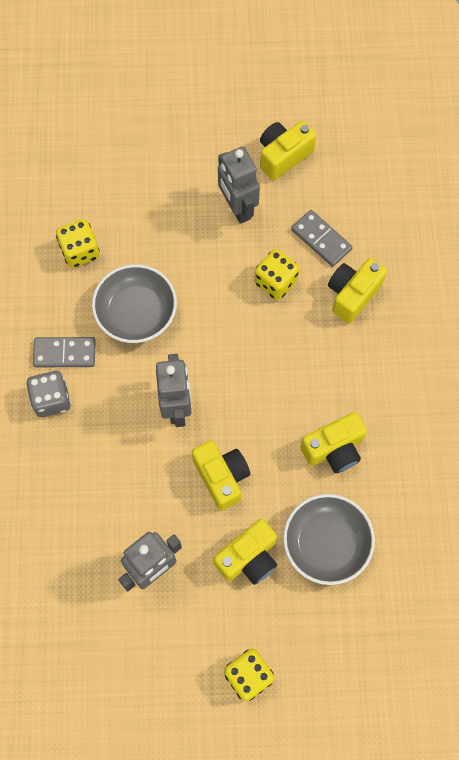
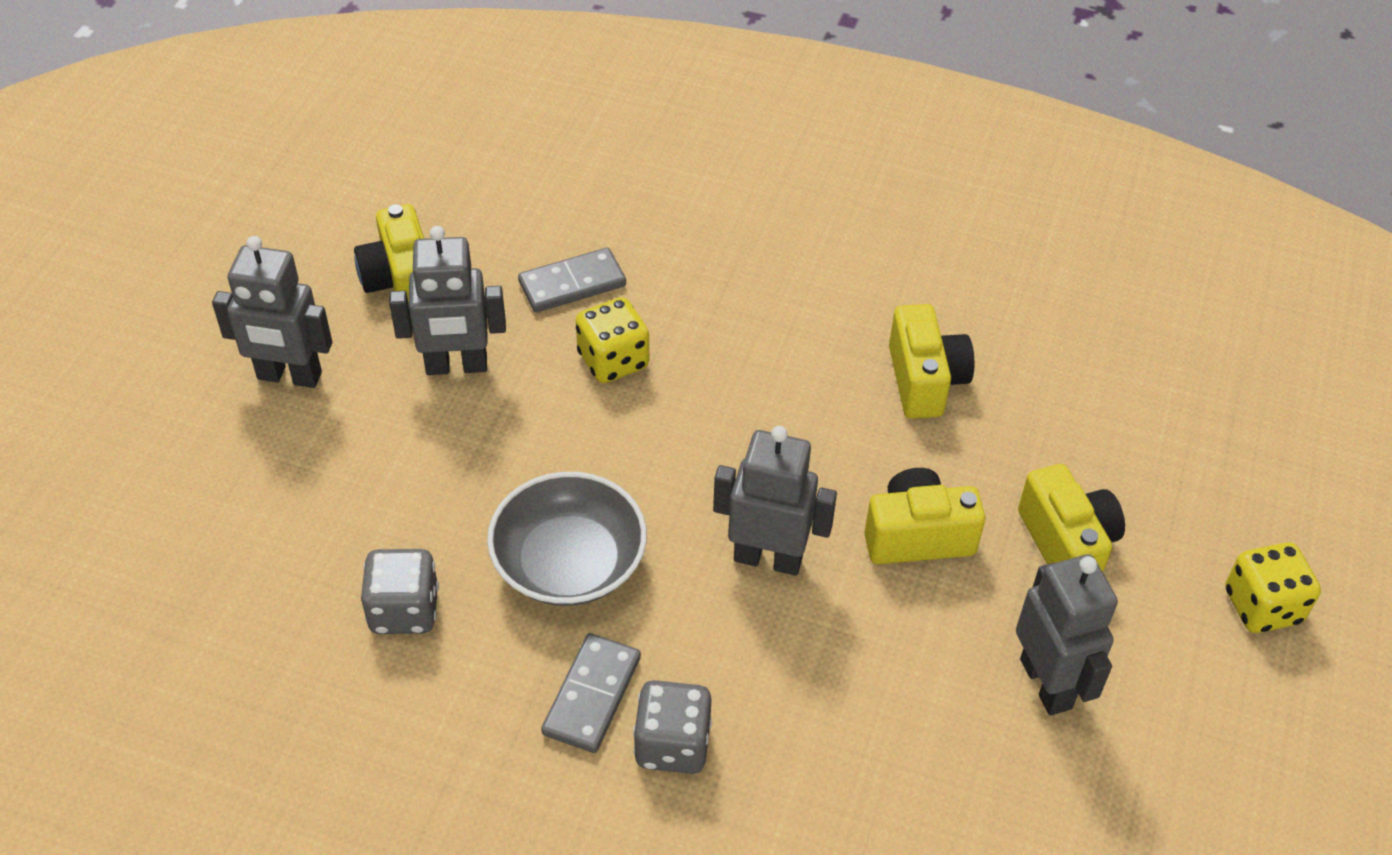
camera: 70 degrees left, 20 degrees down
yellow dice [56,219,100,268] -> grey dice [361,549,439,634]
grey bowl [283,494,375,585] -> none
yellow camera [328,258,387,324] -> none
none -> grey robot [212,236,332,388]

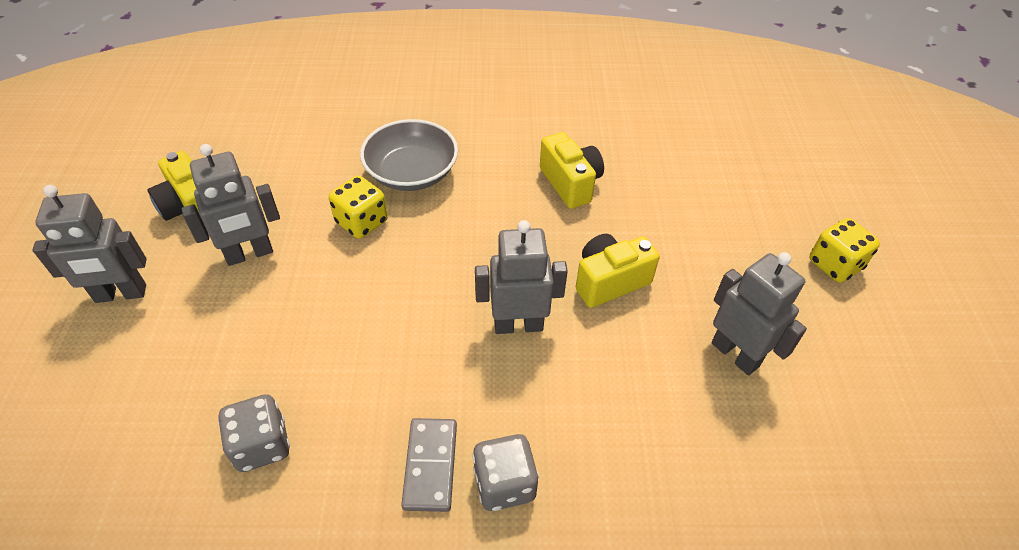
camera: 20 degrees left, 0 degrees up
grey bowl [487,472,647,606] -> grey bowl moved to [360,119,458,191]
grey domino [518,248,626,313] -> none
yellow camera [1018,464,1125,572] -> none

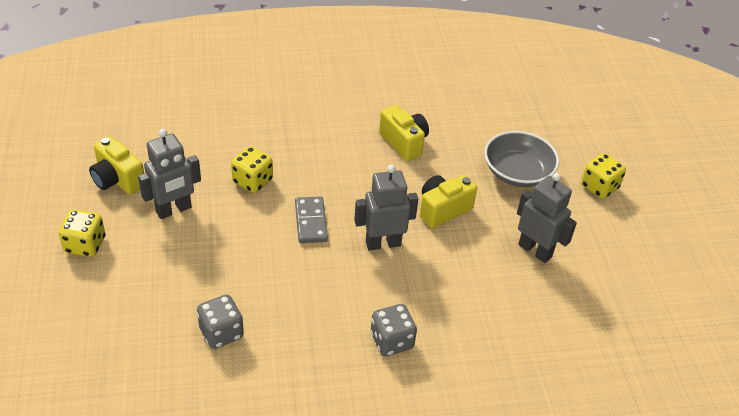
camera: 10 degrees left, 5 degrees down
grey robot [32,185,147,303] -> yellow dice [59,210,105,257]
grey bowl [360,119,458,191] -> grey bowl moved to [484,131,559,187]
grey domino [401,418,457,512] -> grey domino moved to [295,196,328,243]

